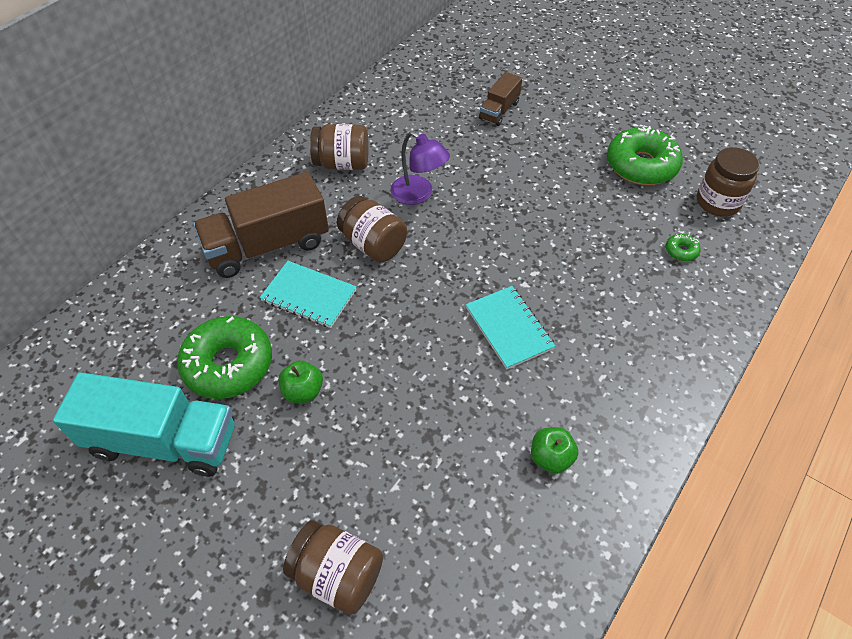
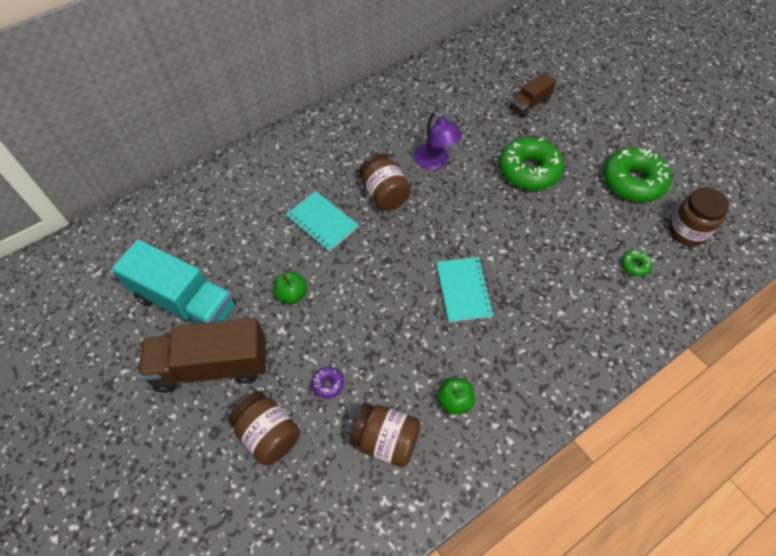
camera: 20 degrees right, 5 degrees up
green donut [177,316,272,399] -> green donut moved to [499,137,564,190]
brown truck [193,172,329,278] -> brown truck moved to [138,317,266,393]
brown jar [310,124,369,170] -> brown jar moved to [350,403,421,467]
none -> purple donut [312,367,344,399]

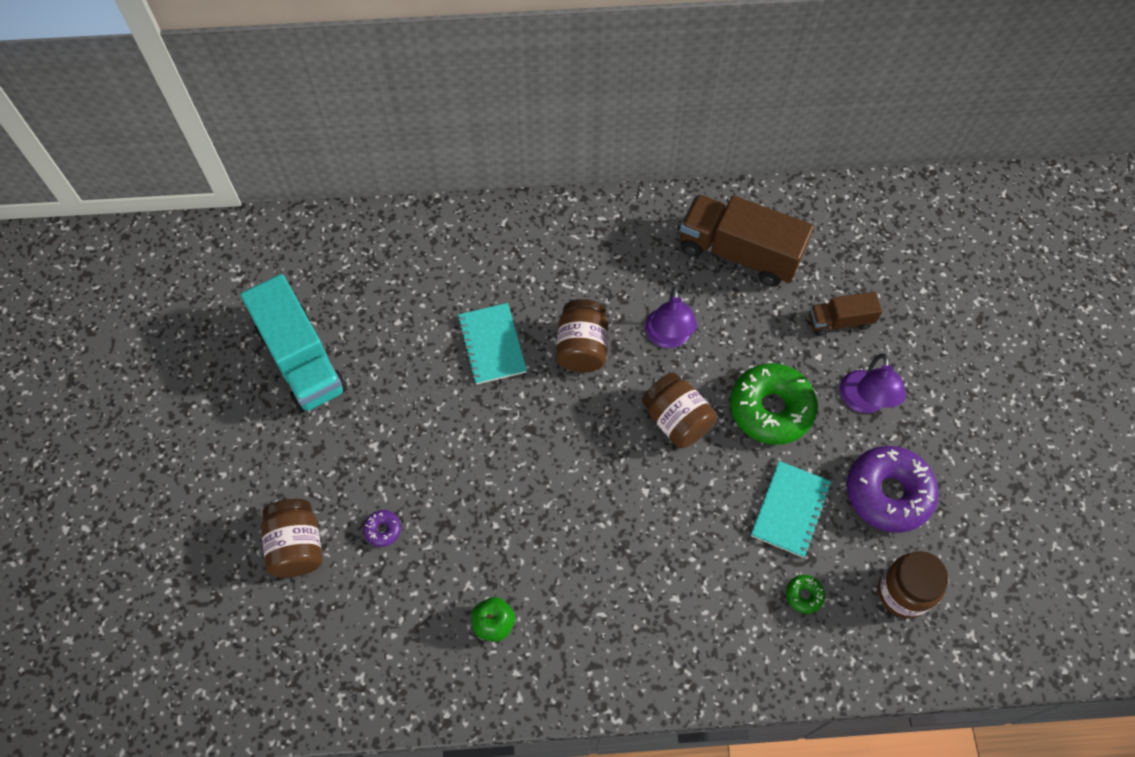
camera: 30 degrees right, 5 degrees up
brown truck [138,317,266,393] -> brown truck moved to [680,194,814,287]
green apple [274,272,307,304] -> none
brown jar [350,403,421,467] -> brown jar moved to [642,373,717,448]
turquoise notebook [436,257,494,322] -> turquoise notebook moved to [751,461,831,558]
green donut [603,147,671,202] -> purple donut [847,446,939,533]
none -> purple lamp [840,353,906,413]

